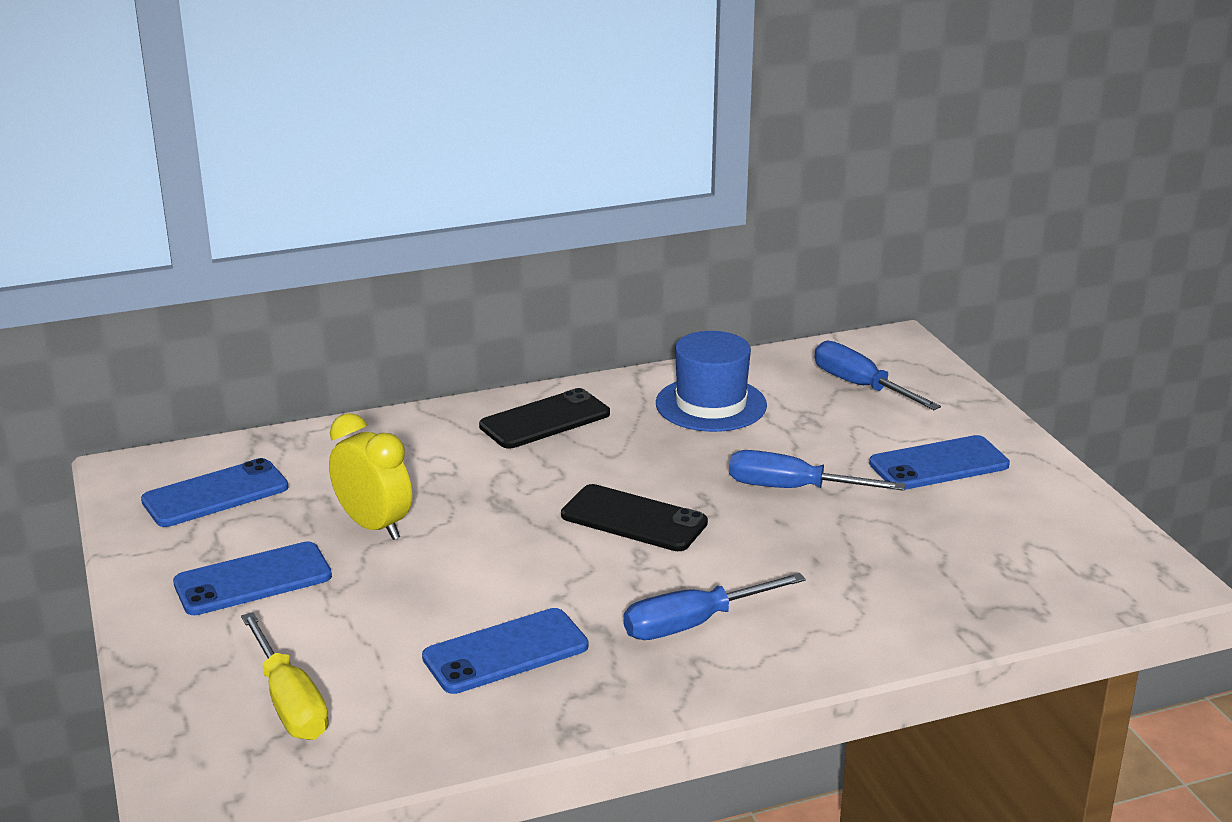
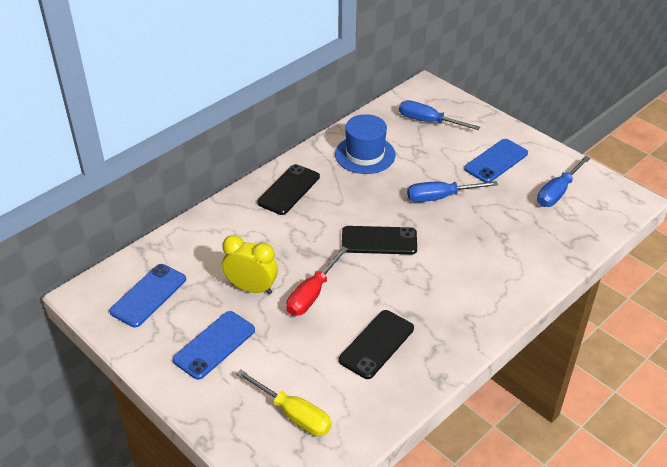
camera: 25 degrees left, 15 degrees up
blue phone [422,608,589,694] -> black phone [339,310,414,379]
blue screwdriver [623,573,806,640] -> blue screwdriver moved to [537,156,590,207]
none -> red screwdriver [286,247,348,316]

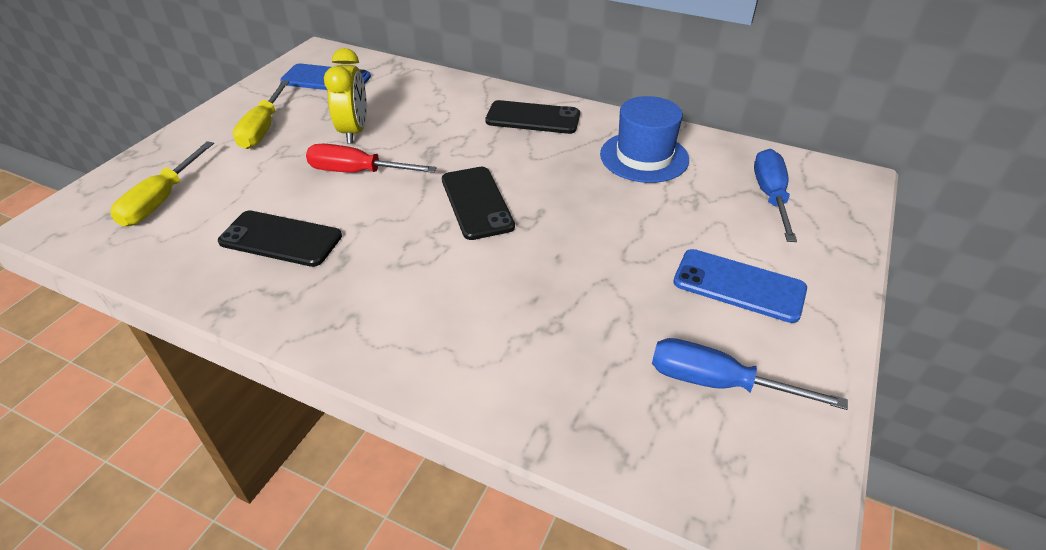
camera: 70 degrees right, 0 degrees up
blue phone [173,311,255,380] -> yellow screwdriver [233,81,289,149]
blue screwdriver [407,181,498,202] -> none

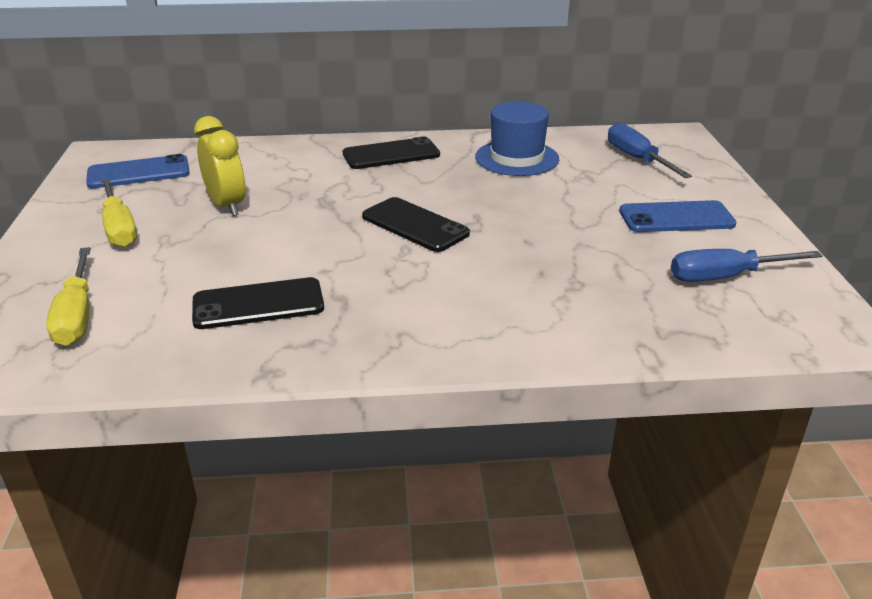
camera: 30 degrees left, 10 degrees down
red screwdriver [306,143,436,173] -> none

